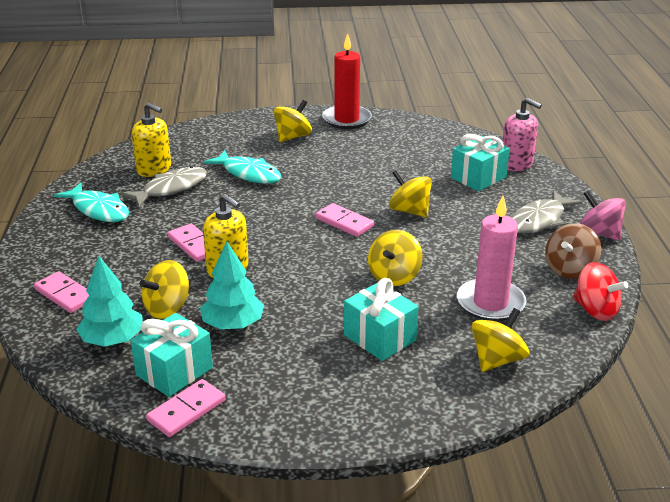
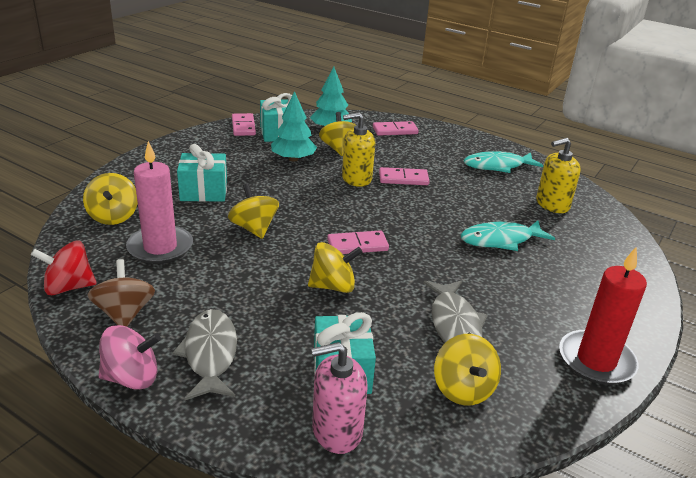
camera: 125 degrees right, 0 degrees up
grey fish [121,166,207,207] -> grey fish moved to [424,281,487,343]
yellow spinning top [274,100,312,142] -> yellow spinning top moved to [434,334,501,405]

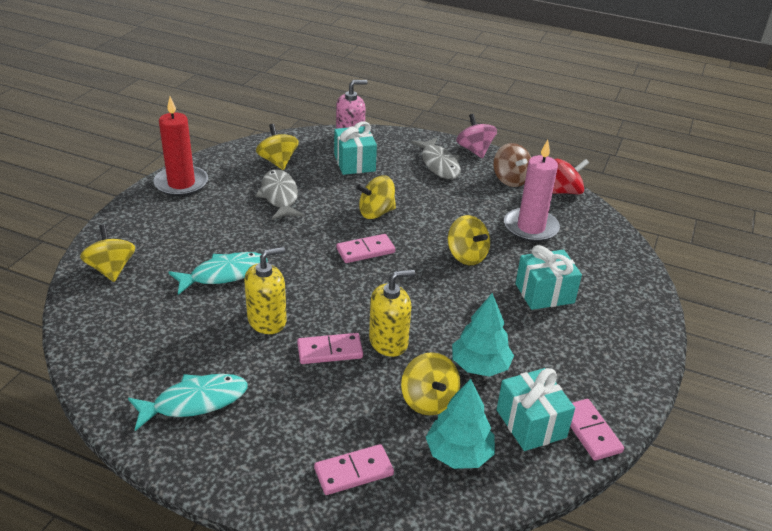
camera: 170 degrees right, 5 degrees up
yellow spinning top [83,173,138,225] -> yellow spinning top moved to [80,224,135,282]
pink spinning top [99,325,161,390] -> pink spinning top turned 90 degrees clockwise [456,114,497,158]
yellow soap dispenser [536,138,581,213] -> yellow soap dispenser moved to [244,247,287,334]

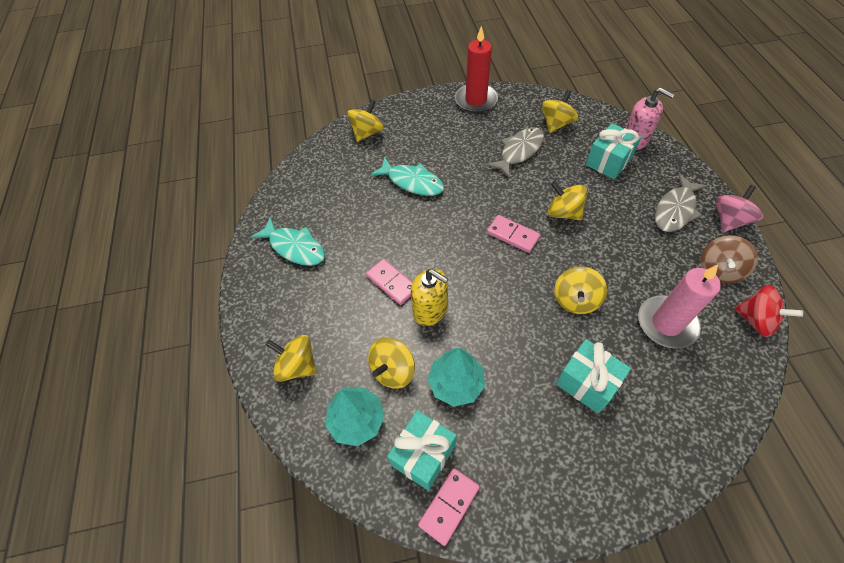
camera: 60 degrees right, 20 degrees up
yellow soap dispenser [244,247,287,334] -> none
pink domino [314,444,394,495] -> yellow spinning top [266,335,317,382]

